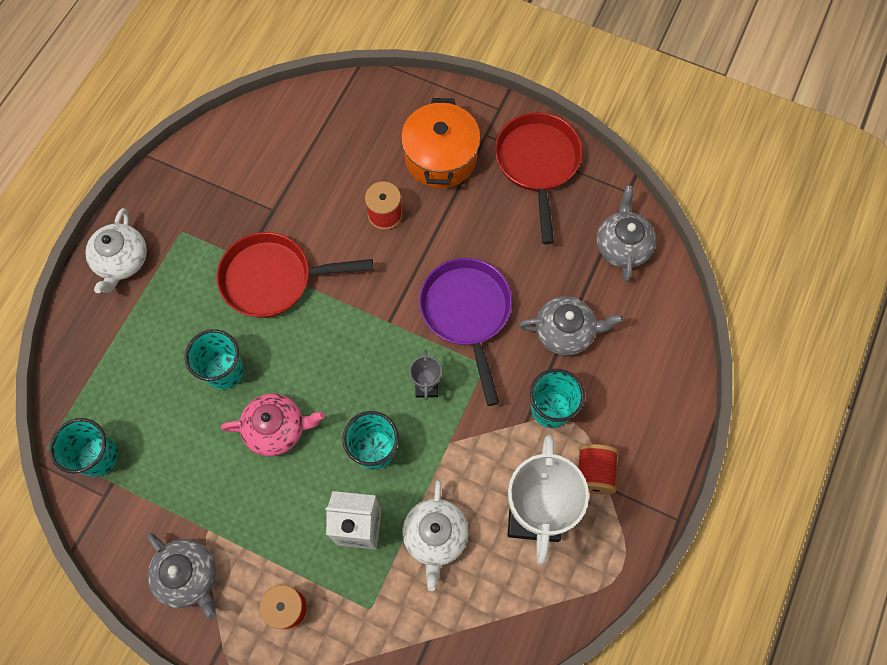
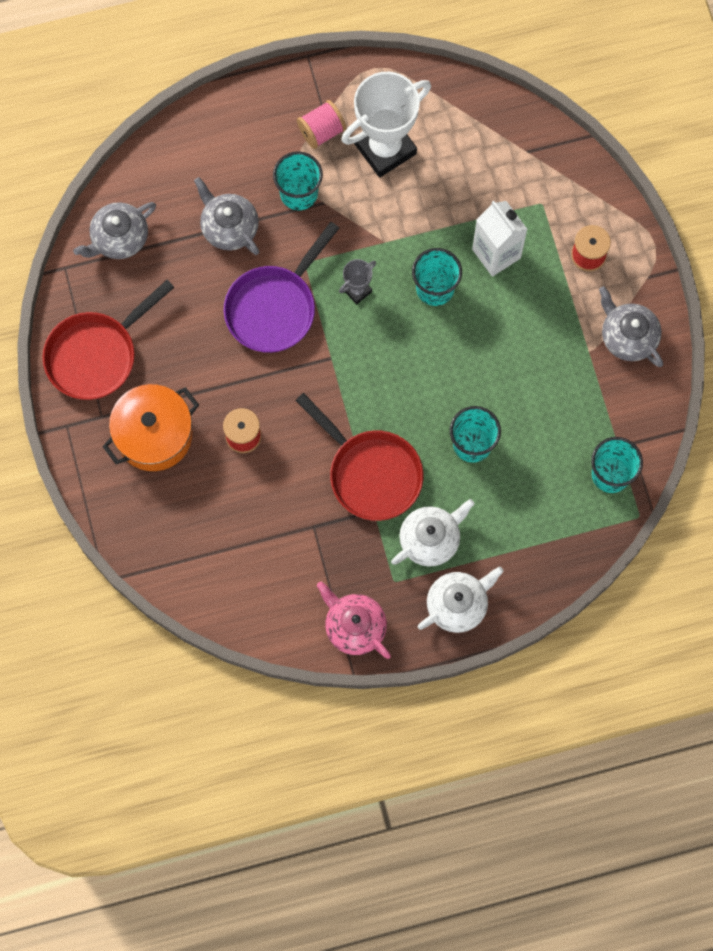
camera: 130 degrees left, 5 degrees up
grey teapot [147,533,216,619] -> grey teapot turned 45 degrees counterclockwise [599,286,663,367]
pink teapot [221,393,325,456] -> pink teapot moved to [317,581,391,659]
white teapot [402,480,469,591] -> white teapot moved to [391,499,475,567]
red spool [579,444,618,494] -> pink spool [297,100,346,149]

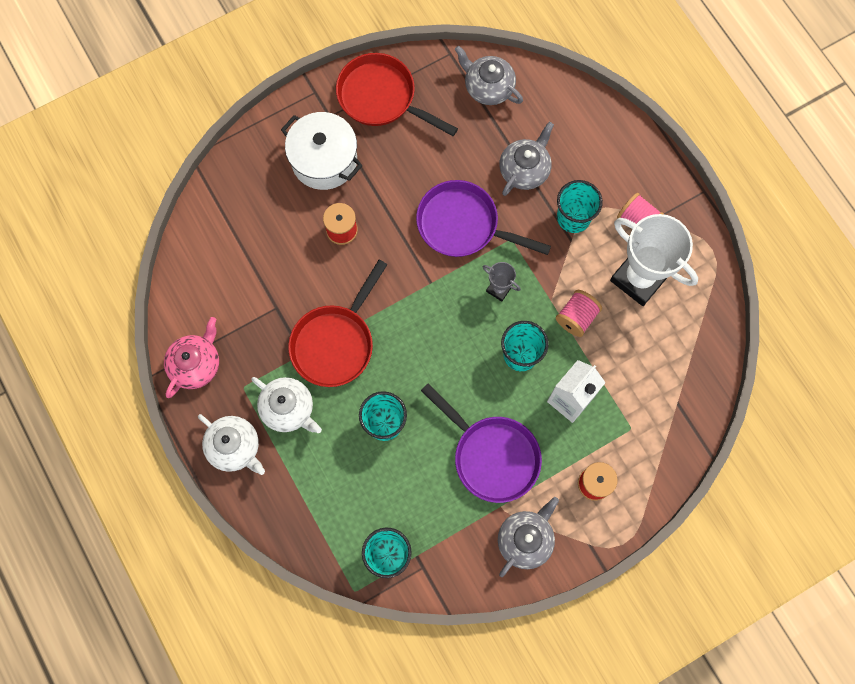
camera: 75 degrees right, 0 degrees up
orange pot [102,384,199,471] -> white pot [281,112,363,190]
none -> purple pan [421,383,542,503]
none -> pink spool [556,290,602,337]

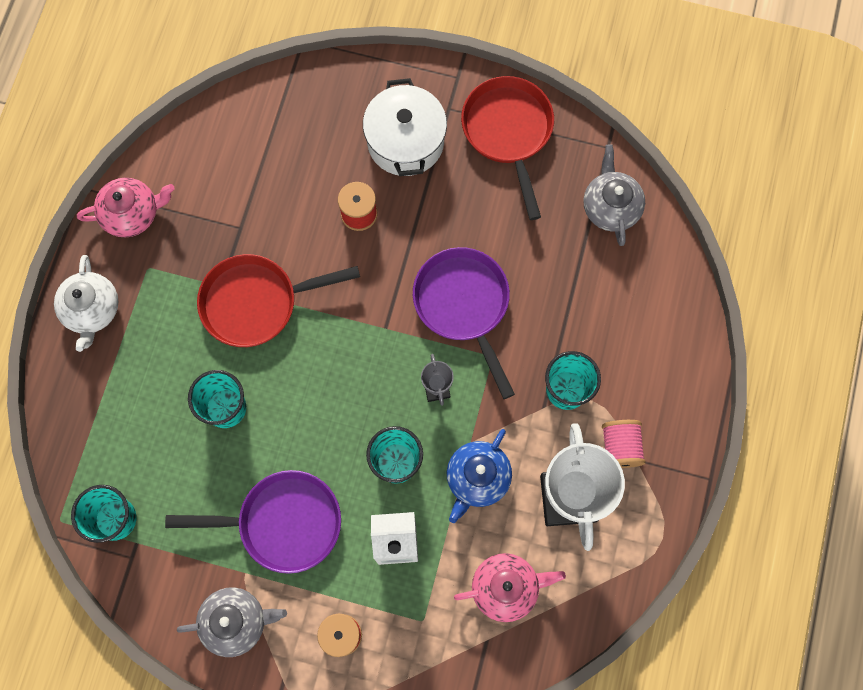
camera: 45 degrees right, 0 degrees up
white teapot [251,377,322,433] -> none
purple pan [421,383,542,503] -> purple pan turned 90 degrees counterclockwise [165,470,341,574]
grey teapot [499,122,554,196] -> none
pink spool [556,290,602,337] -> blue teapot [447,429,512,523]
none -> pink teapot [454,553,566,622]

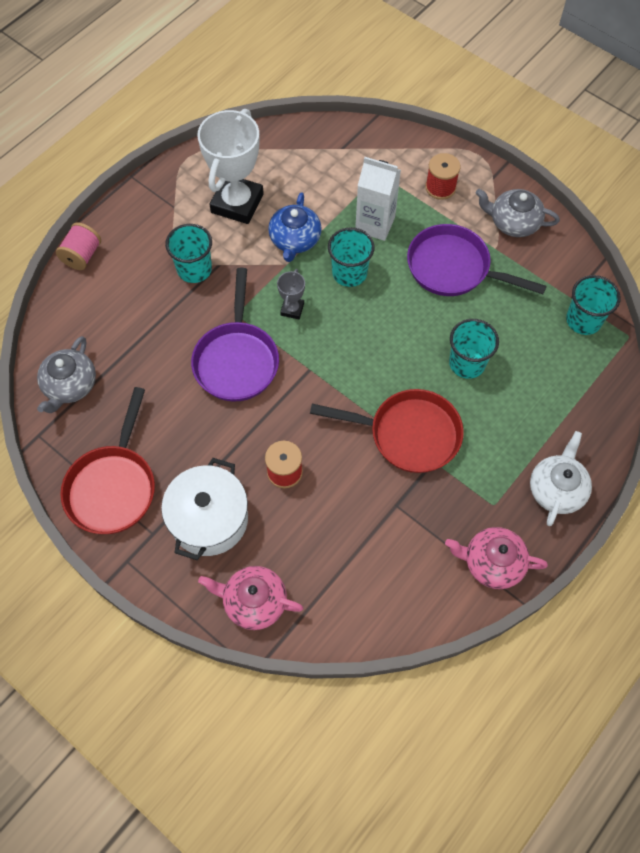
camera: 155 degrees left, 10 degrees down
blue teapot [447,429,512,523] -> blue teapot turned 135 degrees clockwise [268,192,322,262]
pink teapot [454,553,566,622] -> pink teapot moved to [198,566,303,630]
pink spool [602,420,646,468] -> pink spool moved to [56,222,101,270]

